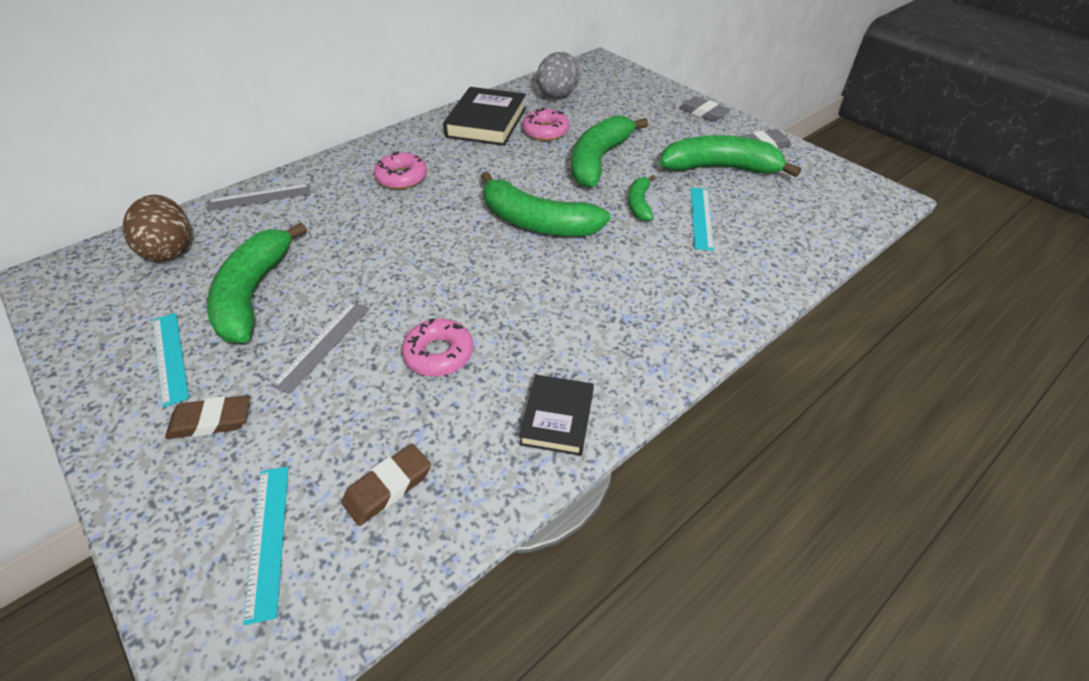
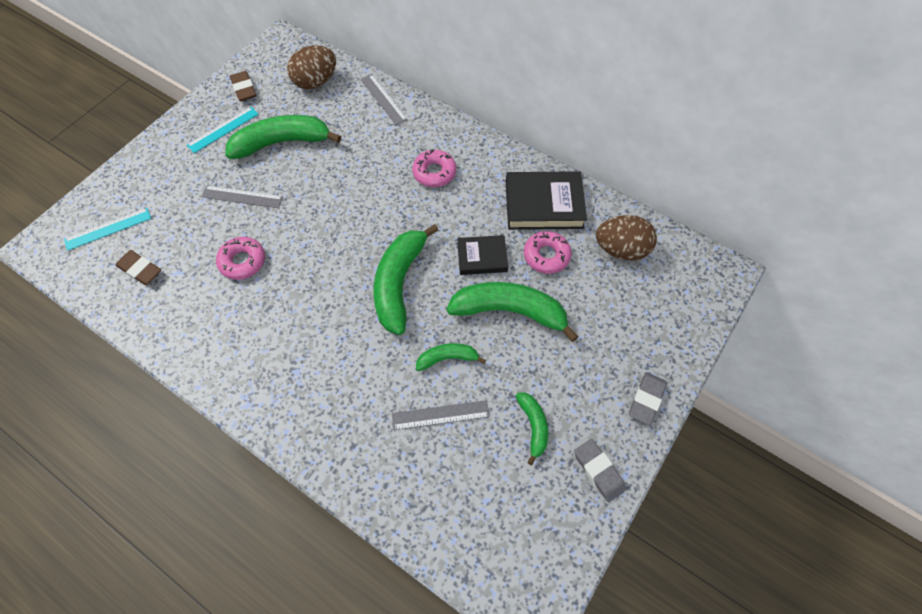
camera: 75 degrees right, 15 degrees up
brown eraser [165,395,250,439] -> brown eraser moved to [230,71,257,101]
black book [519,375,594,456] -> black book moved to [457,235,508,275]
grey egg [537,52,580,98] -> brown egg [596,215,657,261]
green banana [660,135,801,177] -> green banana [516,393,548,465], size x0.52
turquoise ruler [690,188,714,251] -> grey ruler [392,400,490,430]

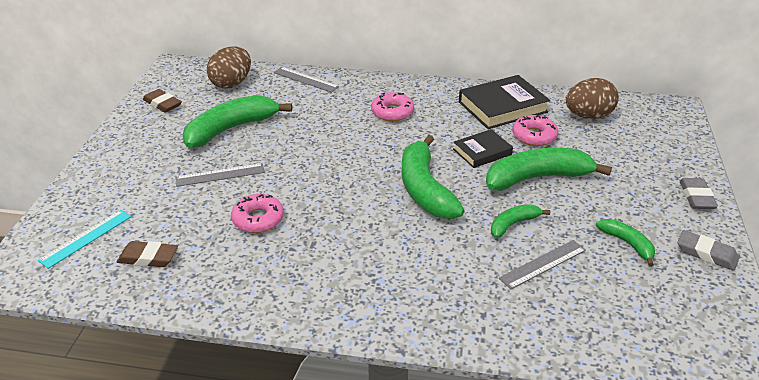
camera: 25 degrees left, 25 degrees down
turquoise ruler [187,107,259,153] -> none

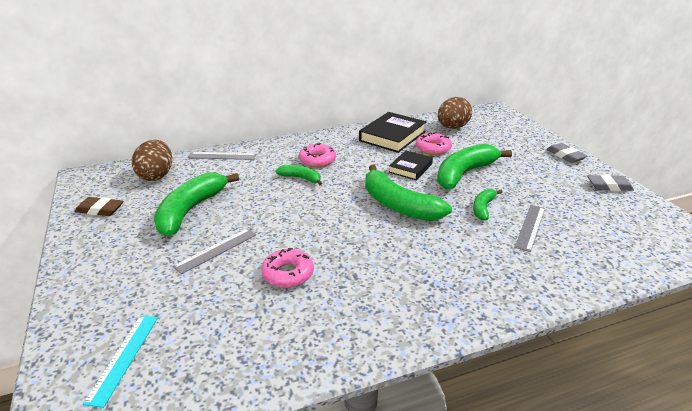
camera: 30 degrees left, 5 degrees down
brown eraser [117,241,178,267] -> none
green banana [596,219,655,267] -> green banana moved to [275,165,322,185]

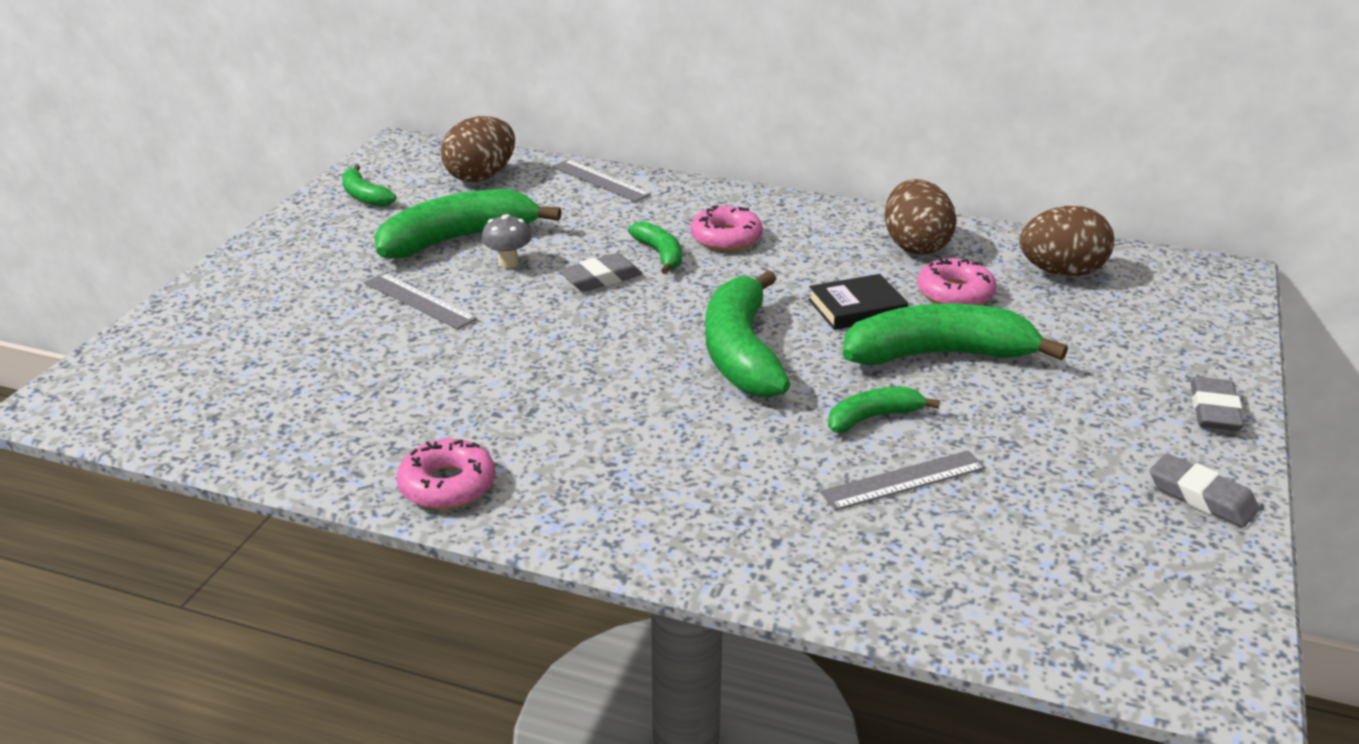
camera: 40 degrees right, 0 degrees up
brown eraser [75,197,123,216] -> green banana [342,165,396,207]
turquoise ruler [83,315,158,408] -> none
grey ruler [173,228,257,274] -> grey ruler turned 45 degrees clockwise [365,273,477,329]
pink donut [261,248,314,288] -> pink donut moved to [397,439,495,509]
black book [359,112,426,153] -> brown egg [885,179,956,255]
none -> grey mushroom [481,214,532,268]
none -> grey eraser [559,253,642,292]

